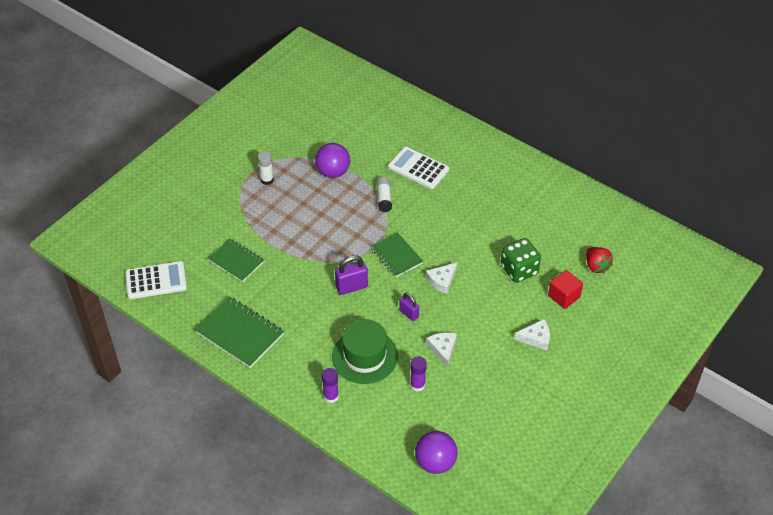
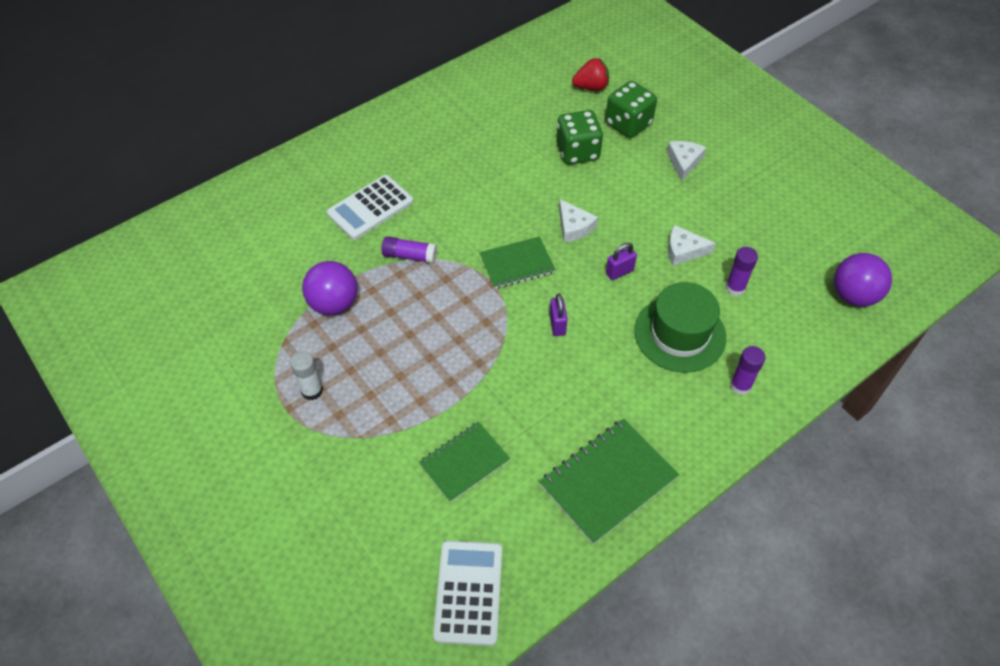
camera: 75 degrees left, 5 degrees up
purple padlock [335,255,368,295] -> purple padlock [549,293,567,336], size x0.65
white glue stick [376,177,392,212] -> purple glue stick [382,236,437,263]
red cube [548,270,583,309] -> green dice [605,81,657,138]

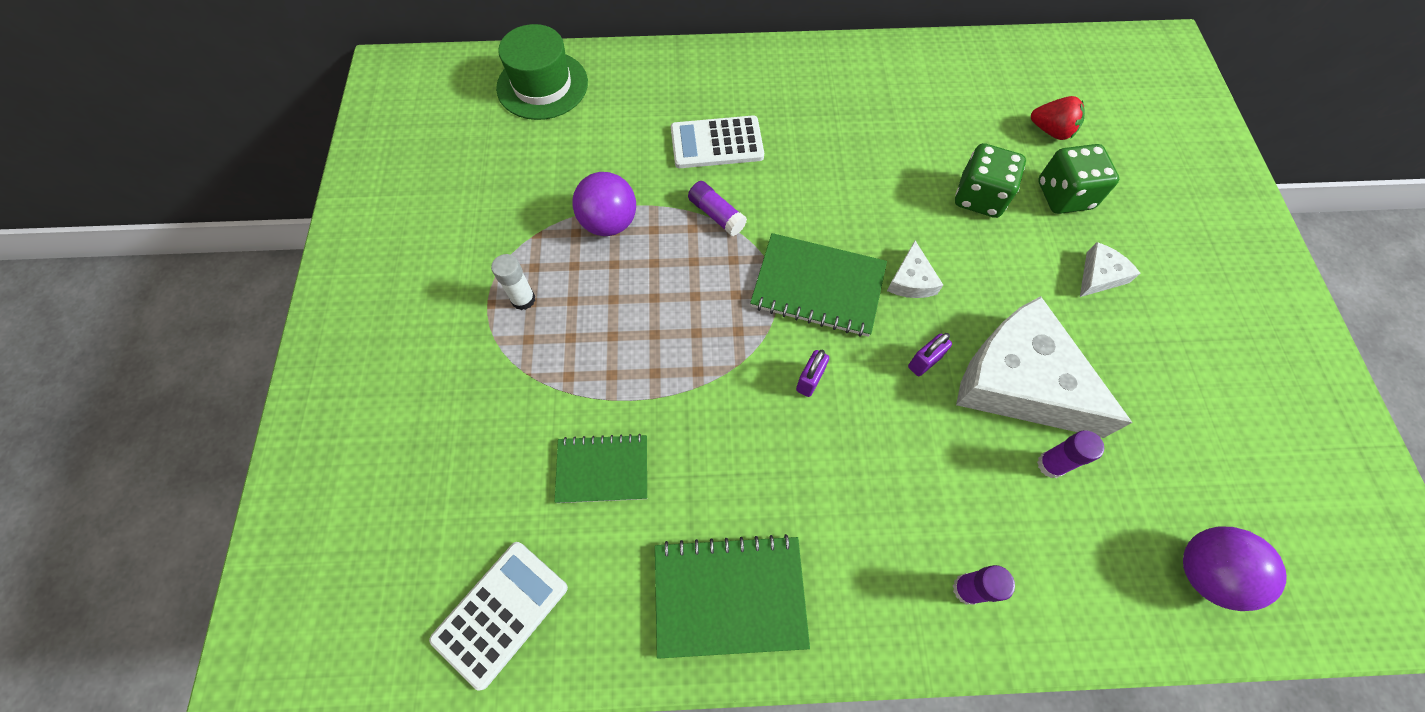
camera: 35 degrees right, 10 degrees up
green notebook [480,236,555,289] -> green notebook [750,233,887,337], size x1.51
purple padlock [606,243,637,280] -> purple padlock turned 45 degrees counterclockwise [908,333,952,376]
green hat [634,282,726,373] -> green hat moved to [496,24,588,120]
white cheese [668,225,716,266] -> white cheese [956,296,1133,438], size x2.36

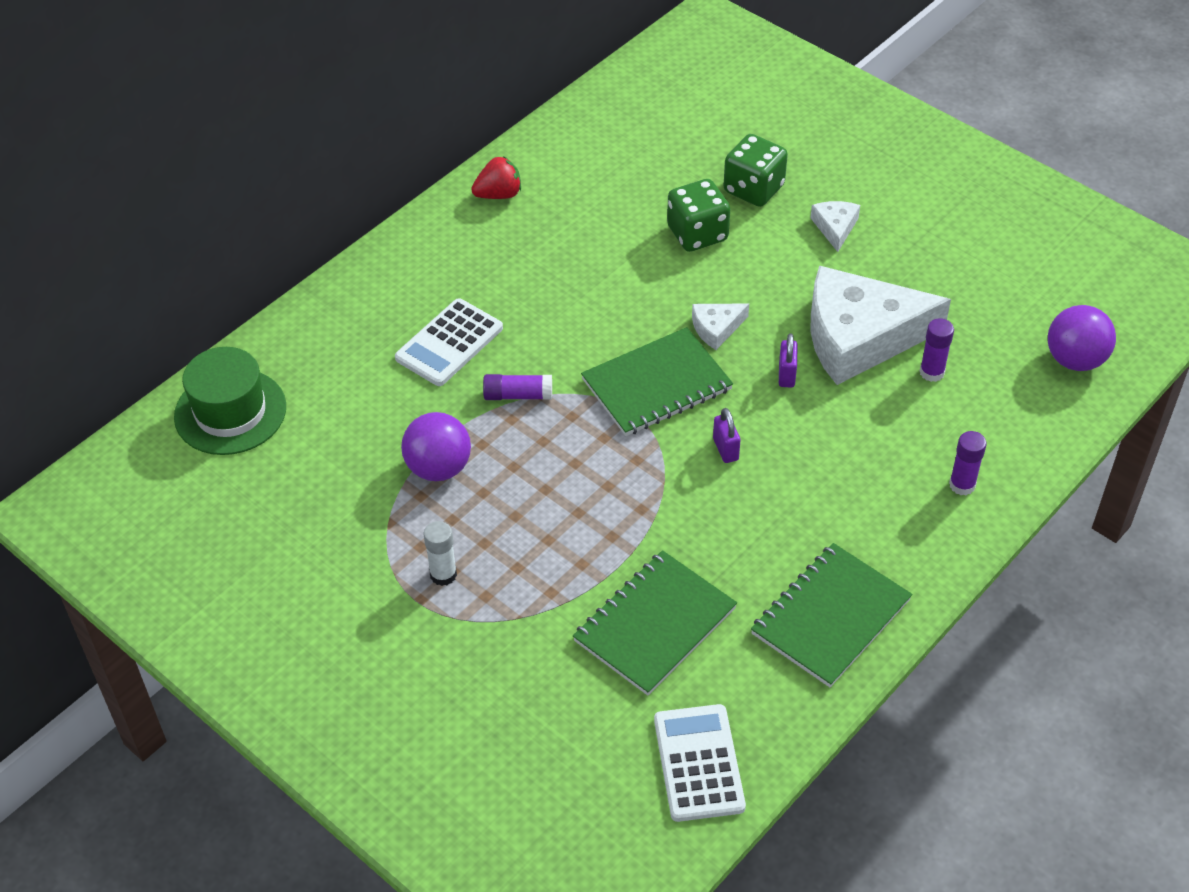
camera: 45 degrees left, 15 degrees down
green notebook [555,434,647,503] -> green notebook [573,550,737,696], size x1.51
white cheese [887,241,943,298] -> white cheese turned 105 degrees clockwise [692,303,749,350]
red strawberry [1031,96,1085,140] -> red strawberry moved to [471,156,521,199]

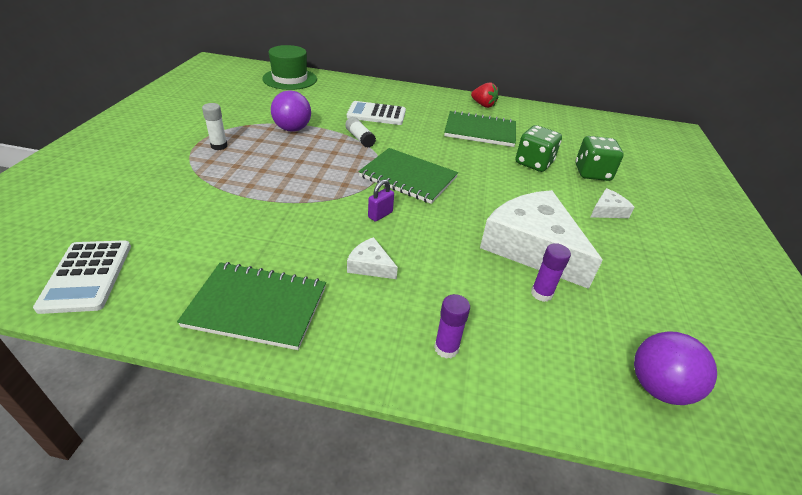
camera: 55 degrees right, 10 degrees down
purple glue stick [483,374,552,400] -> white glue stick [345,117,376,148]
green notebook [573,550,737,696] -> green notebook moved to [444,110,516,147]
white calculator [654,704,746,822] -> white calculator turned 120 degrees clockwise [33,240,131,314]
white cheese [692,303,749,350] -> white cheese moved to [347,237,398,279]
purple padlock [779,333,798,388] -> none

